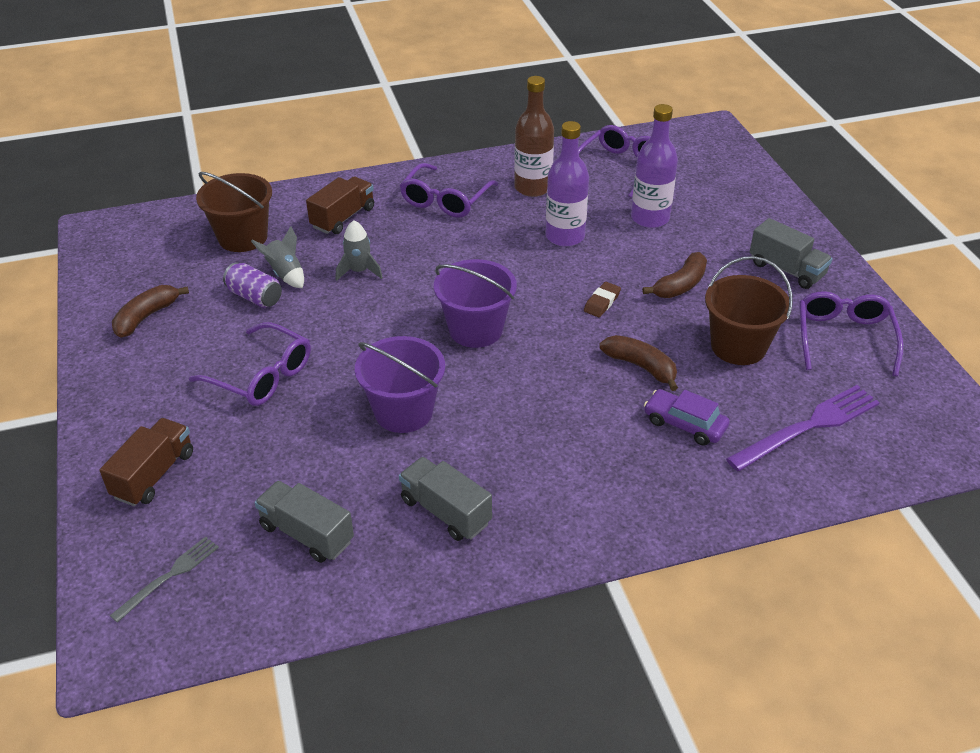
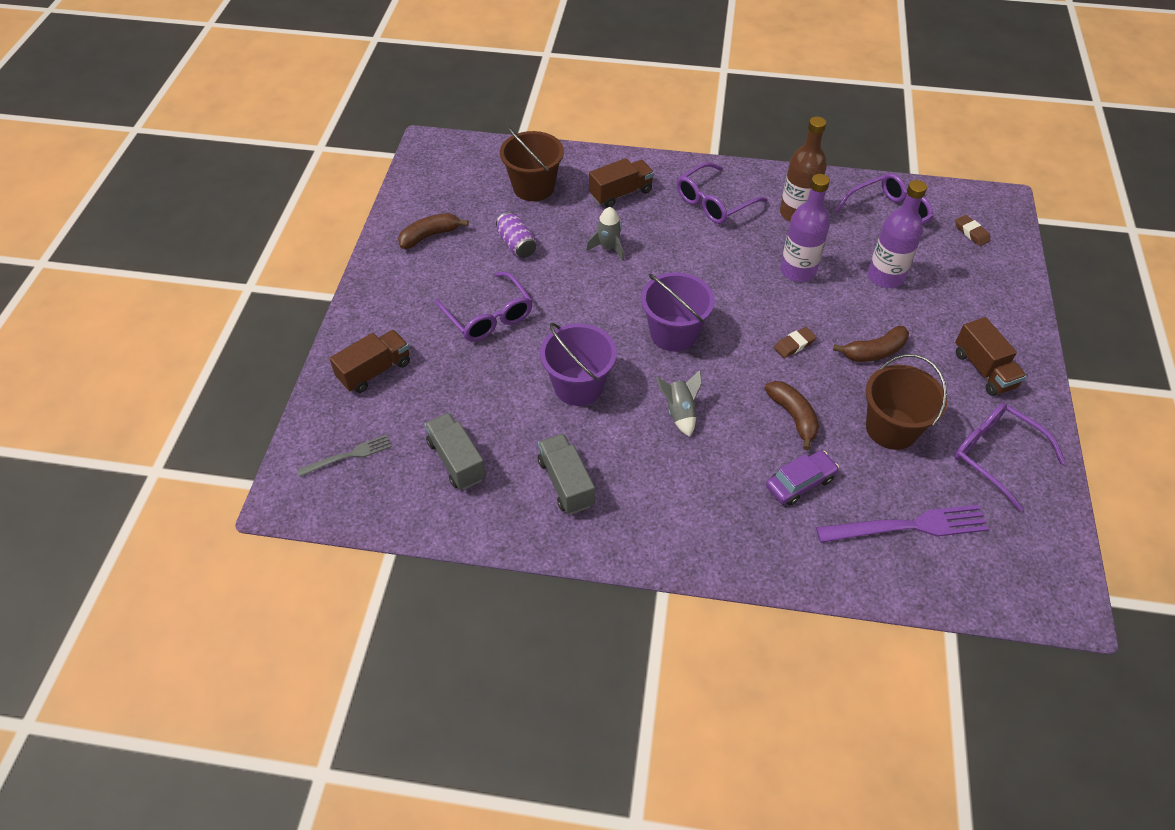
camera: 25 degrees right, 10 degrees up
grey rocket [251,226,304,288] -> grey rocket moved to [656,370,702,437]
purple car [644,389,730,446] -> purple car turned 90 degrees clockwise [766,450,839,505]
grey truck [750,218,833,289] -> brown truck [955,317,1027,396]
purple glasses [799,291,903,376] -> purple glasses turned 75 degrees counterclockwise [954,403,1066,511]
none -> brown eraser [955,215,991,246]

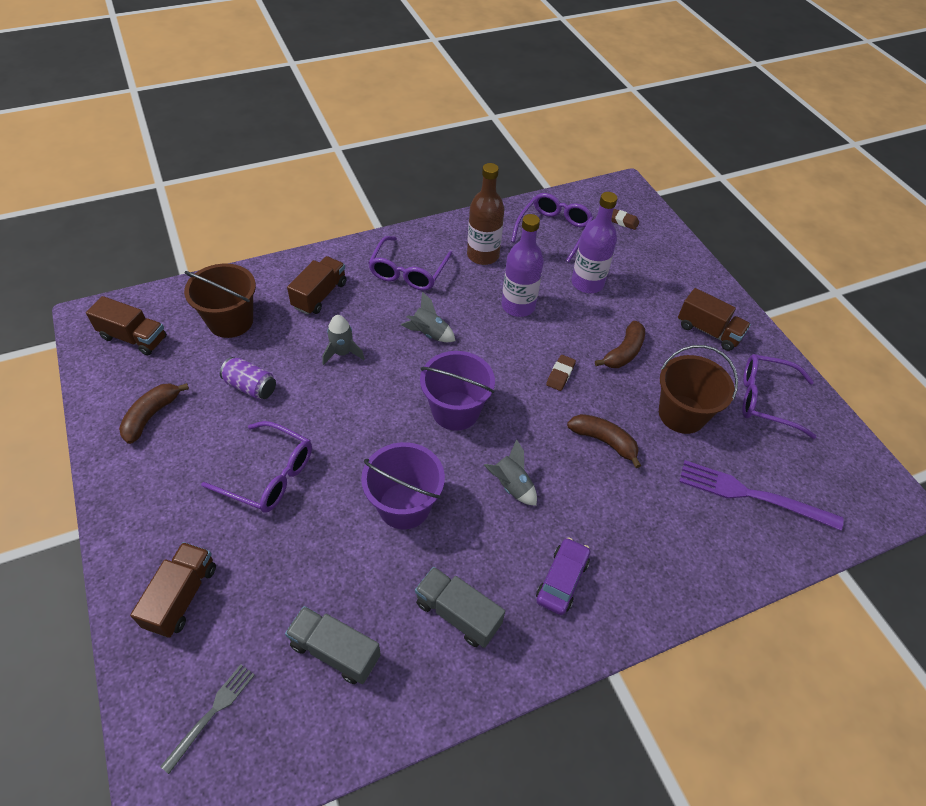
camera: 35 degrees left, 0 degrees up
purple car [766,450,839,505] -> purple car moved to [536,537,590,615]
purple fork [816,505,989,543] -> purple fork turned 120 degrees counterclockwise [679,460,844,531]
none -> brown truck [86,296,167,355]
none -> grey rocket [401,292,455,342]

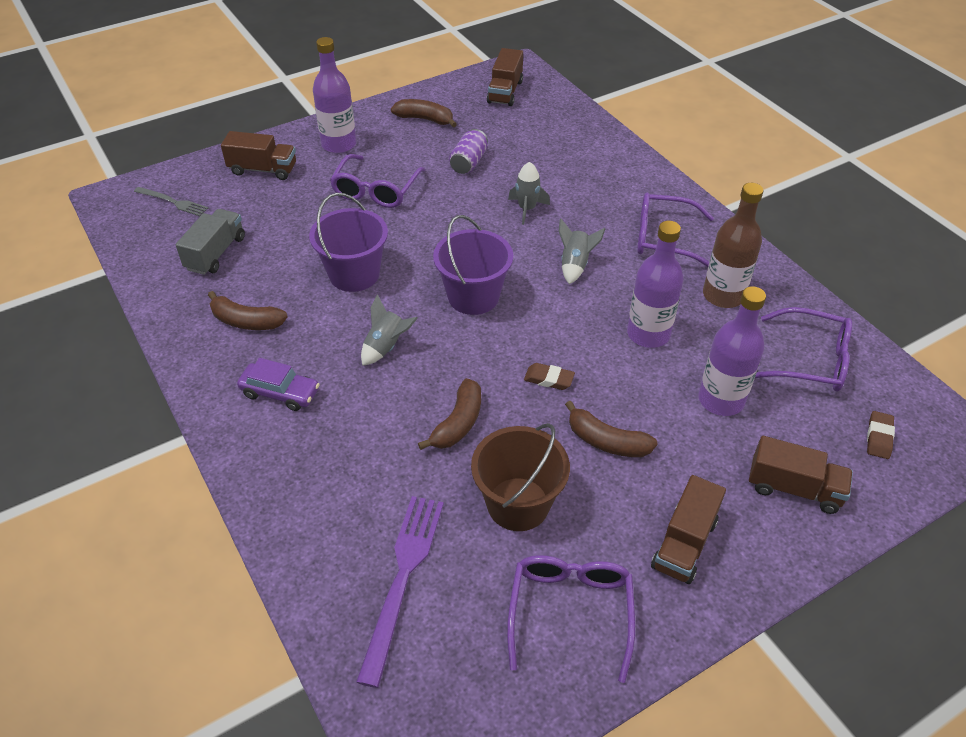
camera: 85 degrees right, 5 degrees down
brown bucket [184,264,256,338] -> none
brown truck [287,256,346,315] -> brown truck moved to [749,436,853,514]
grey truck [415,567,505,648] -> brown banana [208,291,288,330]
none -> purple bottle [313,37,356,153]

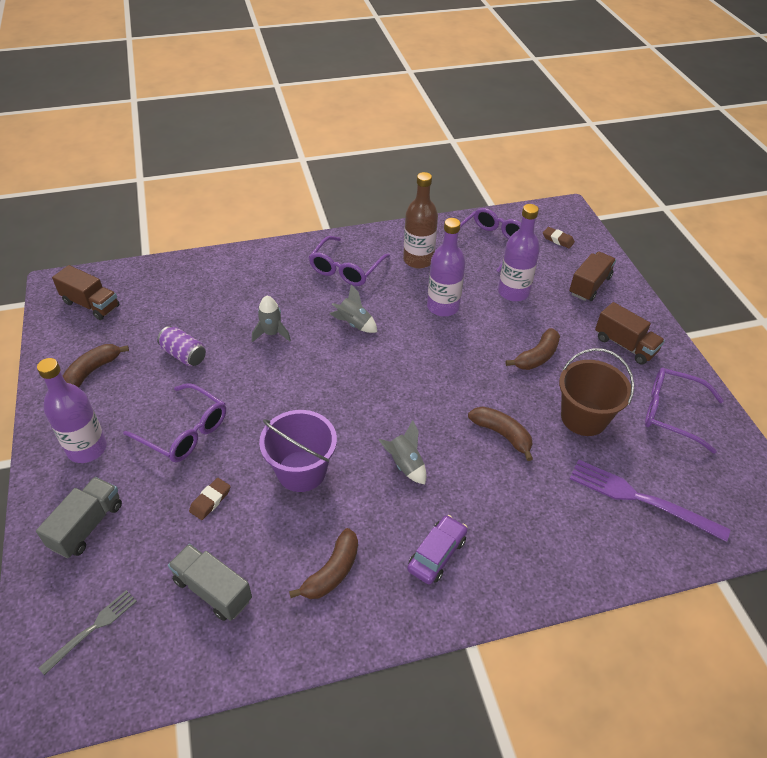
camera: 75 degrees left, 0 degrees up
brown truck [221,131,296,180] -> grey truck [36,477,122,558]
purple bucket [433,215,513,315] -> none
brown eraser [524,363,575,390] -> brown eraser moved to [189,478,231,520]

